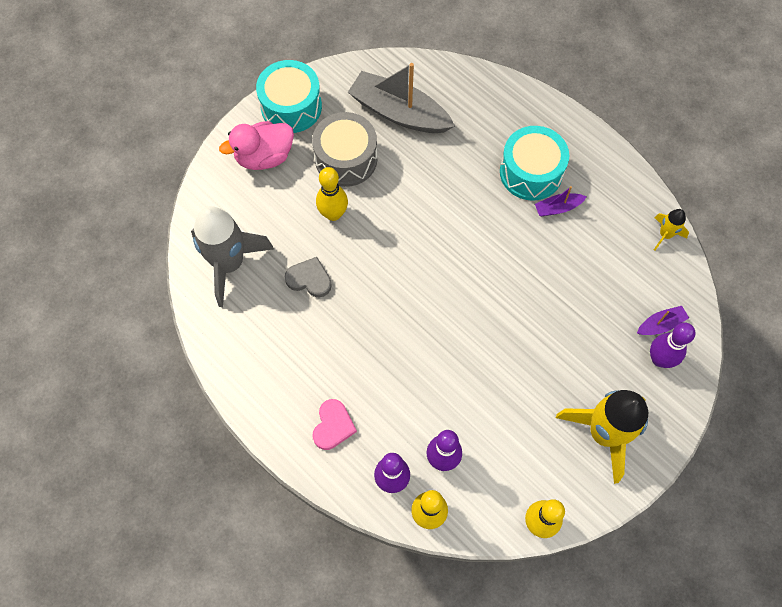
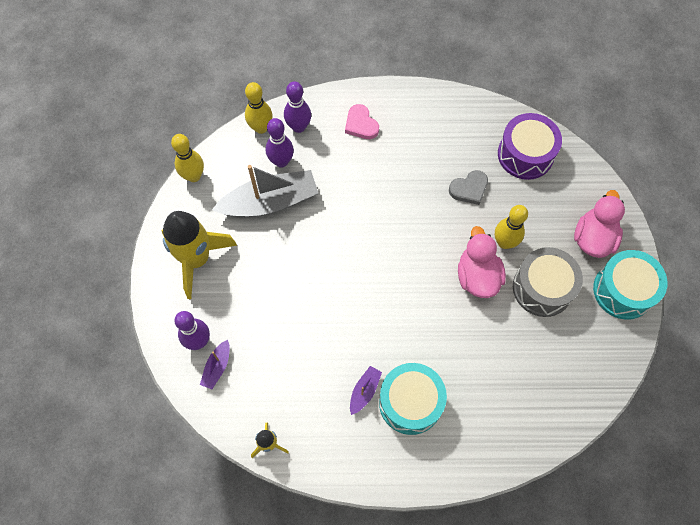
camera: 135 degrees right, 0 degrees up
grey rocket [191,206,274,307] -> purple drum [498,113,562,180]
grey boat [348,63,455,133] -> grey boat moved to [212,165,318,217]
none -> pink duck [458,226,506,298]

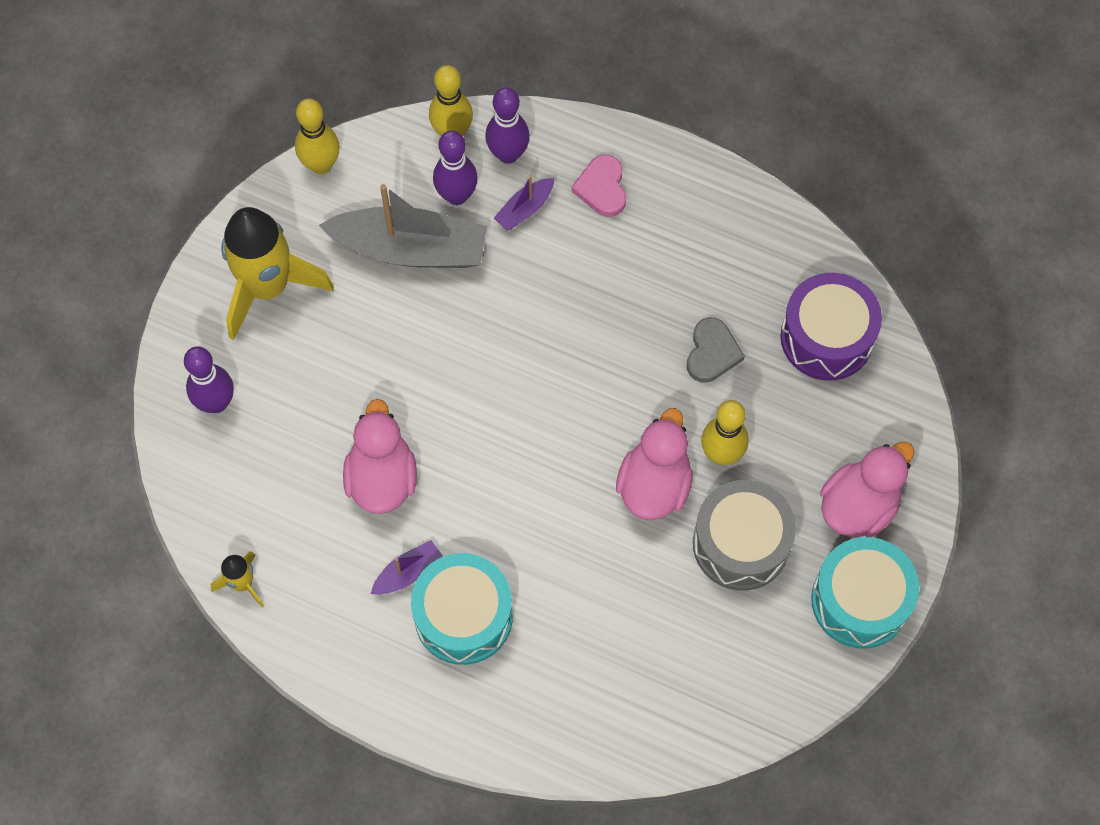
camera: 25 degrees right, 0 degrees up
purple boat [200,340,230,389] -> purple boat moved to [494,176,554,231]
grey heart [449,170,488,205] -> grey heart turned 75 degrees counterclockwise [687,317,745,383]
none -> pink duck [343,399,417,514]

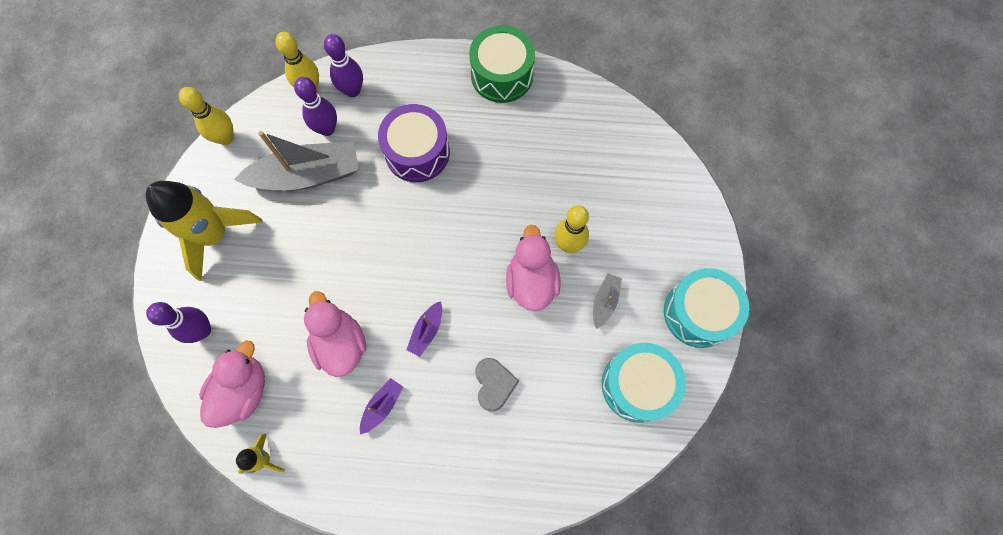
camera: 20 degrees left, 5 degrees up
turquoise drum [411,553,513,665] -> turquoise drum moved to [602,343,686,423]
purple boat [494,176,554,231] -> purple boat moved to [406,301,442,357]
pink heart [571,154,626,217] -> none
grey heart [687,317,745,383] -> grey heart moved to [475,358,519,412]
grey drum [693,480,796,590] -> grey boat [593,274,622,329]
purple drum [780,273,882,381] -> purple drum moved to [378,104,450,182]
pink duck [820,442,914,537] -> pink duck moved to [199,341,265,428]
none -> green drum [469,25,535,103]

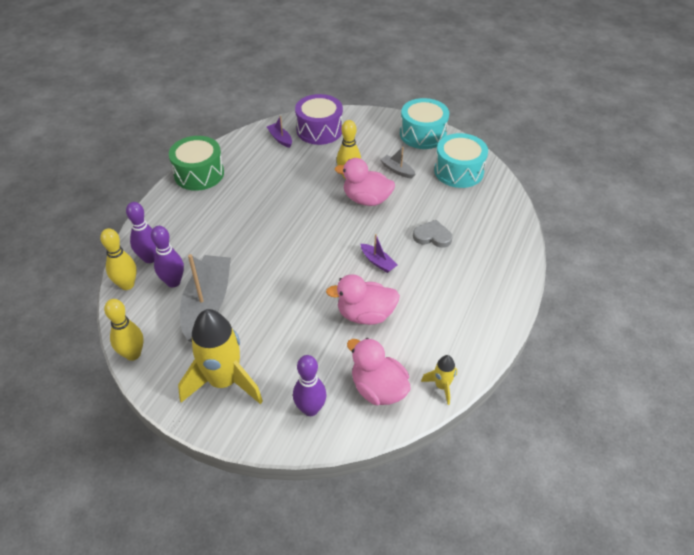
camera: 70 degrees left, 25 degrees down
purple boat [360,378,403,434] -> purple boat moved to [267,116,292,148]
purple drum [378,104,450,182] -> purple drum moved to [295,94,343,145]

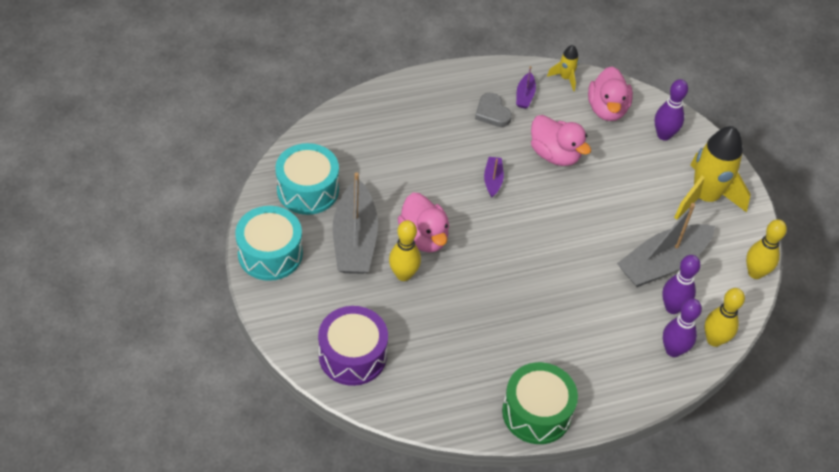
camera: 135 degrees left, 5 degrees up
purple boat [267,116,292,148] -> purple boat moved to [516,66,536,109]
grey boat [380,147,416,178] -> grey boat [333,173,378,274], size x2.19
grey heart [413,220,452,248] -> grey heart moved to [475,93,512,127]

